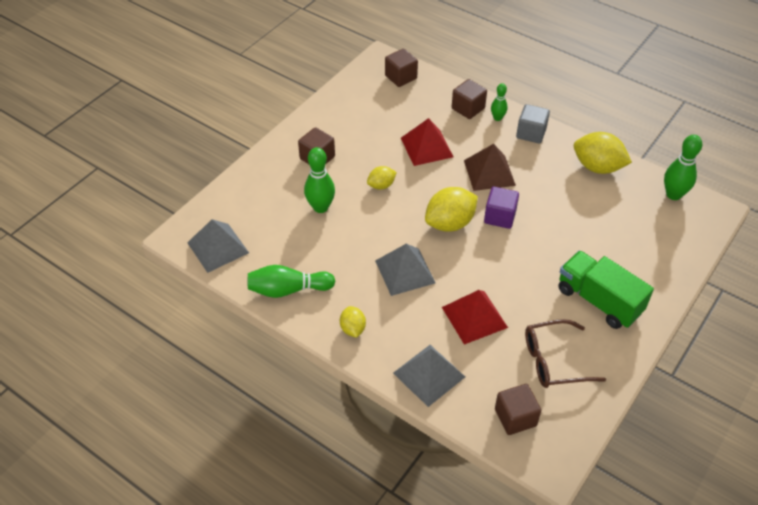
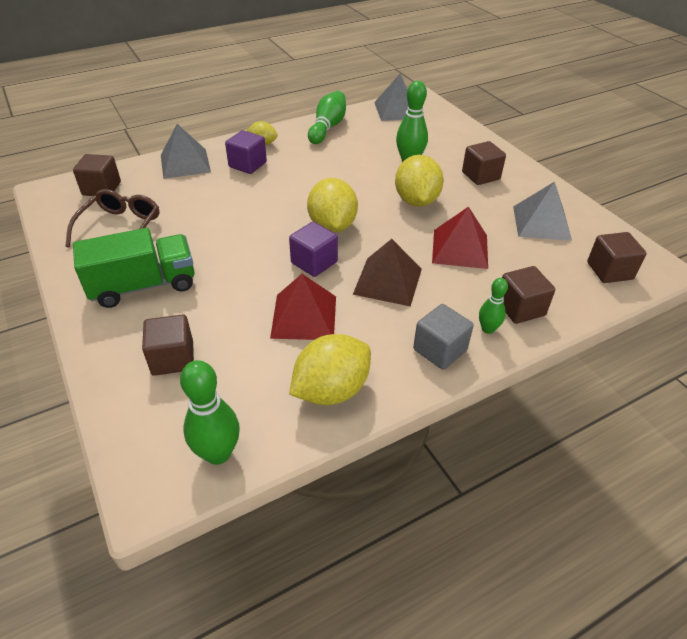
camera: 115 degrees right, 5 degrees down
yellow lemon [367,166,397,189] -> yellow lemon [395,155,444,207], size x1.81
grey pyramid [375,244,436,296] -> grey pyramid moved to [513,182,572,241]
red pyramid [442,290,508,345] -> red pyramid moved to [270,274,336,340]
none -> brown cube [142,315,194,376]
none -> purple cube [225,130,267,174]

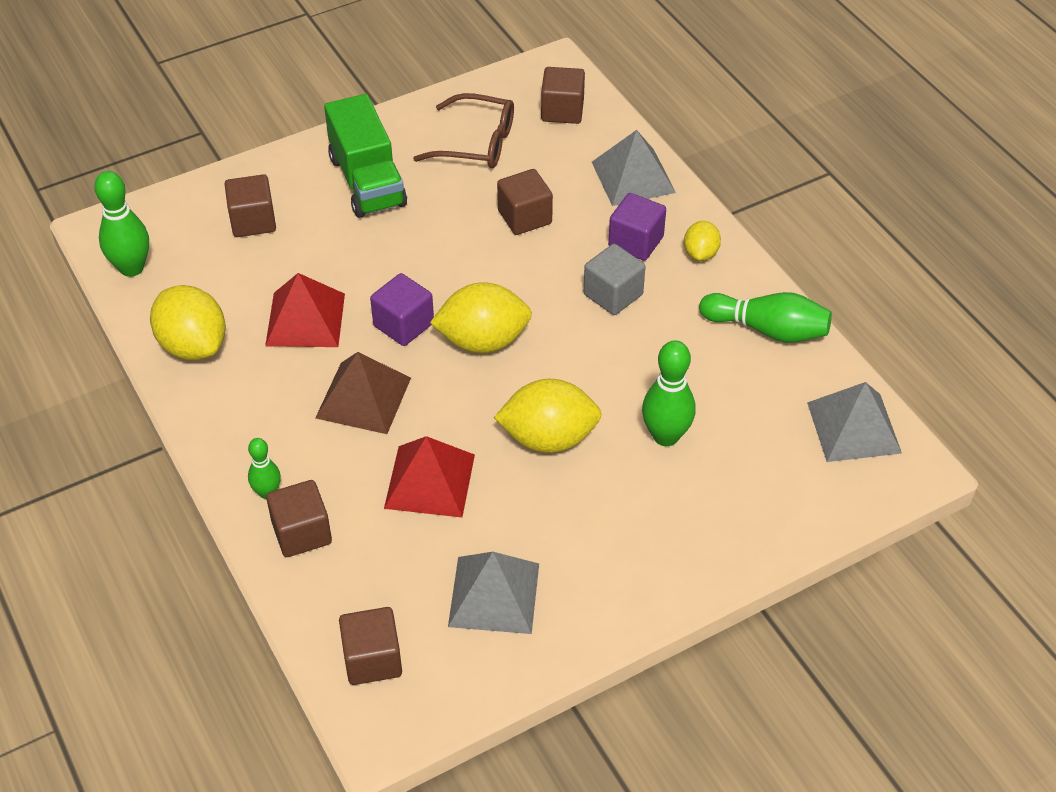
camera: 90 degrees right, 5 degrees up
grey cube [413,304,474,370] -> grey cube moved to [584,244,646,315]
brown cube [462,141,506,185] -> brown cube moved to [497,169,553,235]

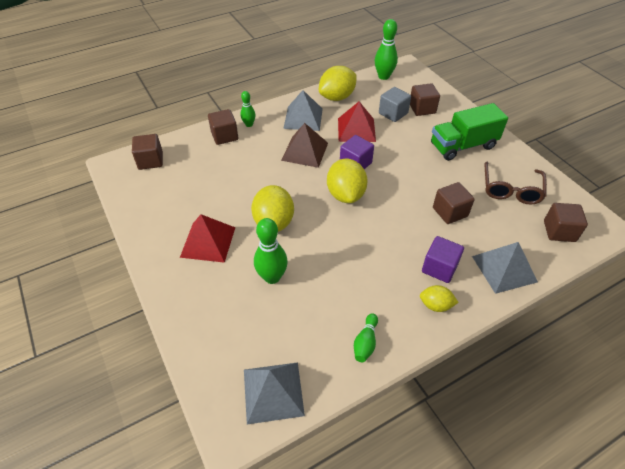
camera: 90 degrees right, 0 degrees up
red pyramid [384,436,475,518] -> red pyramid moved to [180,214,235,263]
grey pyramid [448,552,539,634] -> grey pyramid moved to [283,90,323,131]
grey cube [584,244,646,315] -> grey cube moved to [379,87,411,122]
green bowling pin [699,292,832,343] -> green bowling pin [354,313,378,362], size x0.59

